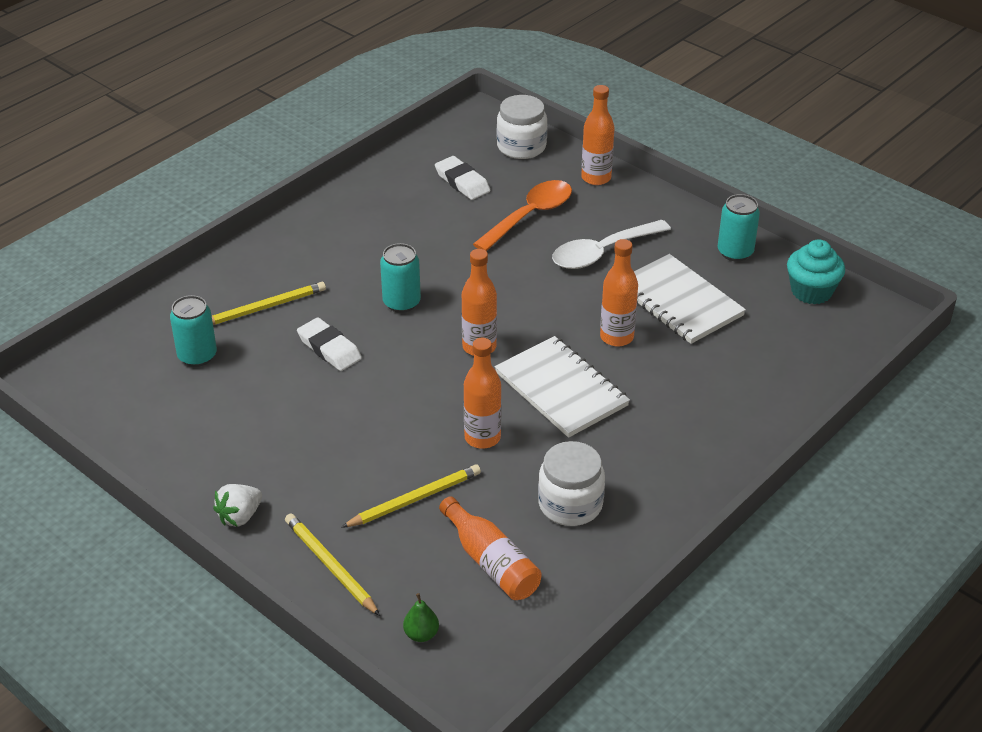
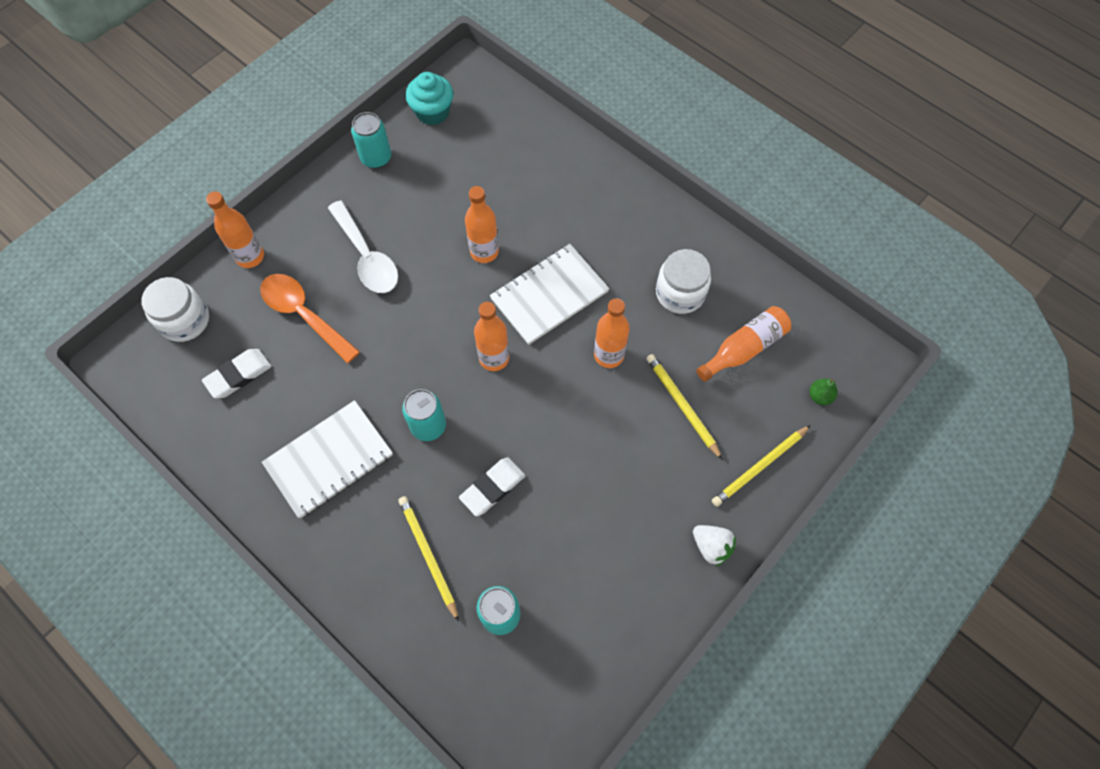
camera: 90 degrees left, 25 degrees up
white notebook [634,254,746,344] -> white notebook moved to [262,400,393,518]

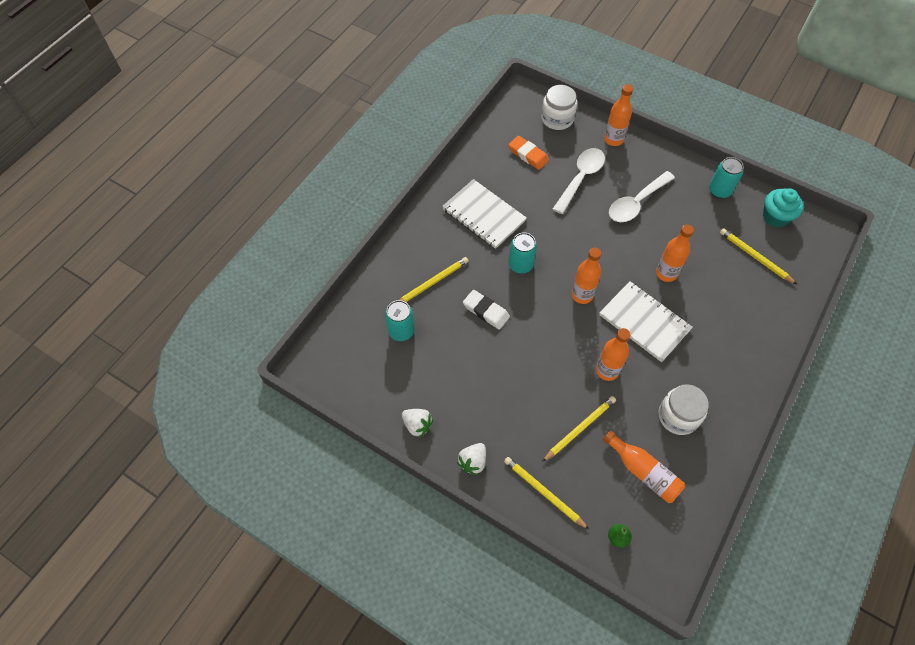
camera: 80 degrees right, 5 degrees down
white eraser [202,349,271,398] -> orange eraser [508,136,549,170]
orange spoon [260,274,360,364] -> white spoon [553,148,605,214]
none -> white strawberry [402,409,433,438]
none -> yellow pencil [720,228,797,284]

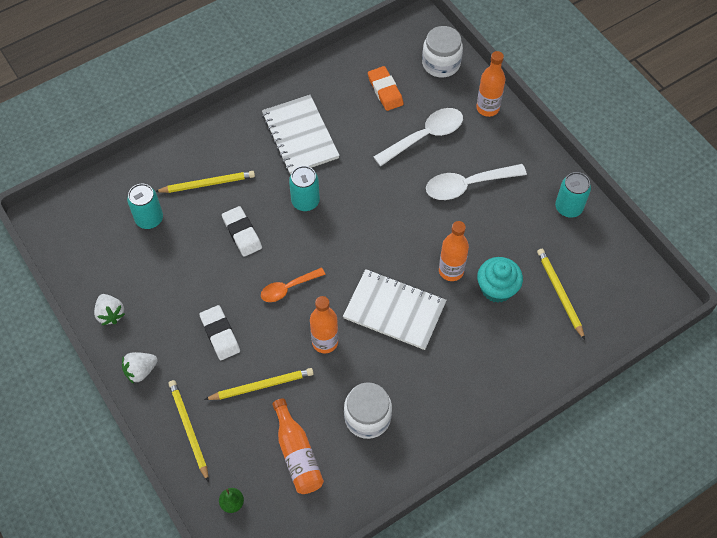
camera: 25 degrees right, 0 degrees up
orange bottle [571,248,601,304] -> none
white notebook [599,281,693,362] -> white notebook turned 45 degrees counterclockwise [343,269,447,350]
turquoise cupcake [763,188,804,227] -> turquoise cupcake moved to [477,257,523,303]
none -> white eraser [199,305,240,360]
none -> orange spoon [261,268,326,302]

